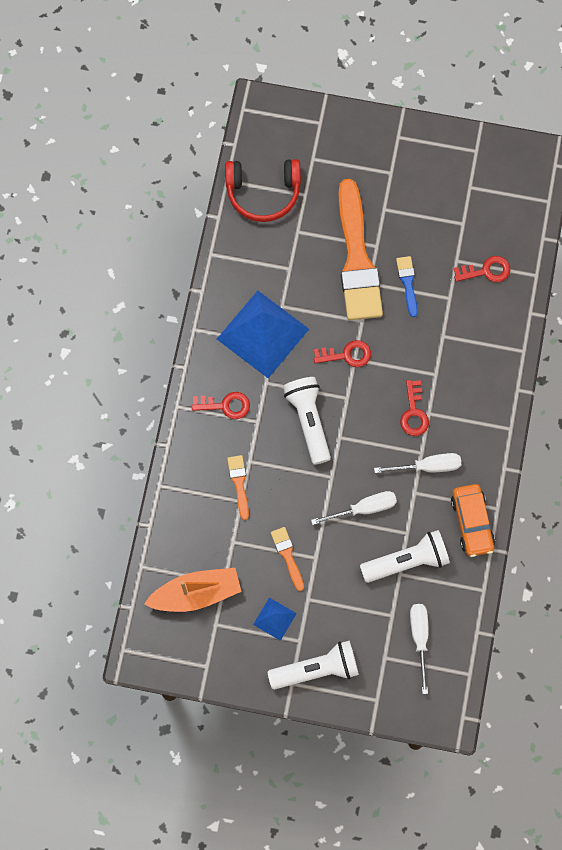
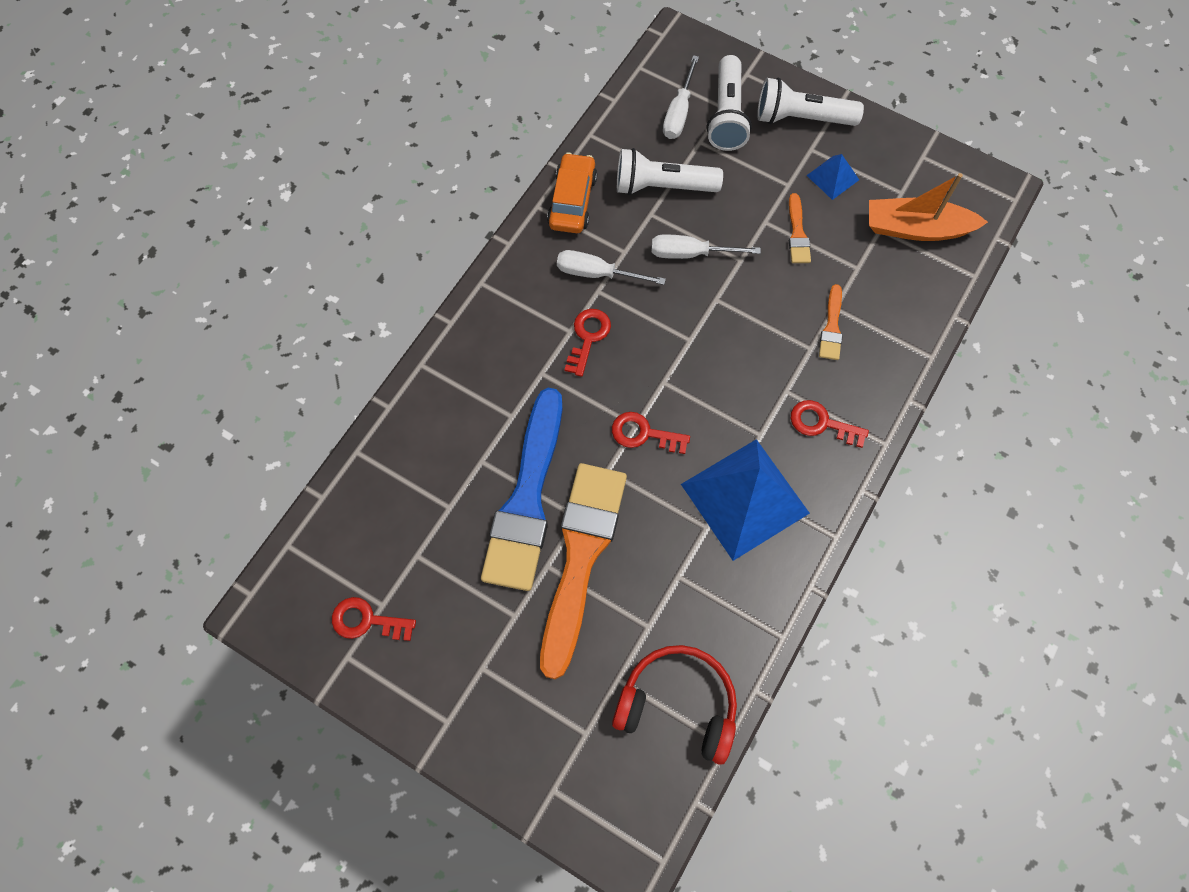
camera: 160 degrees left, 5 degrees down
white flashlight [283,377,331,465] -> white flashlight moved to [707,55,752,151]
blue brush [396,256,418,317] -> blue brush [481,388,563,591], size x2.36
red key [453,256,510,282] -> red key moved to [332,597,416,641]

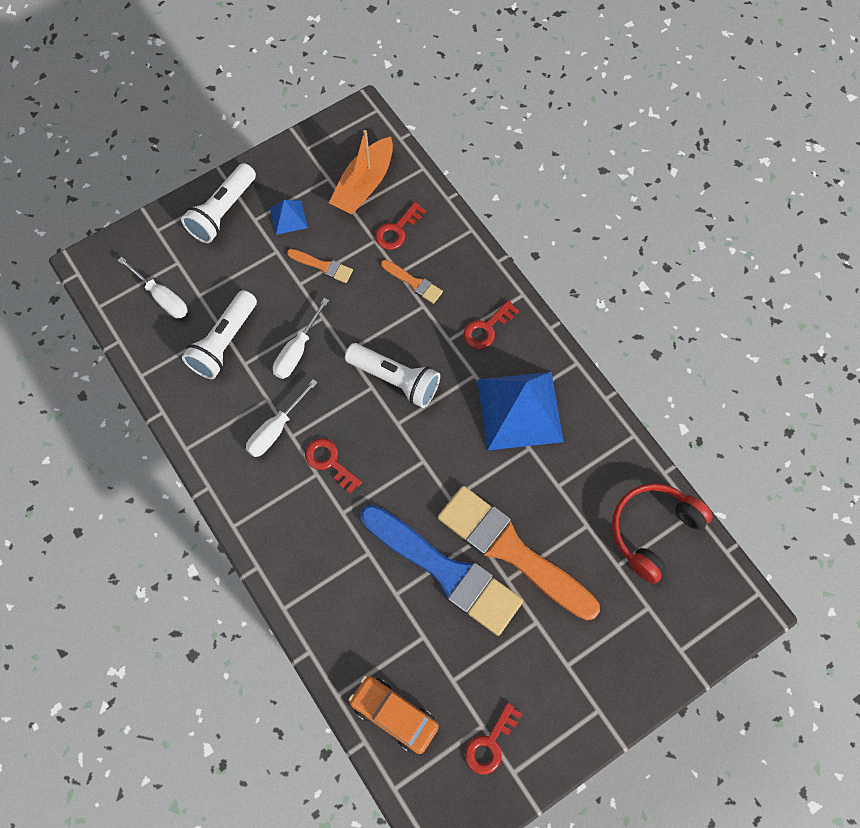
camera: 65 degrees left, 0 degrees up
orange car [547,152,597,233] -> orange car moved to [349,676,439,754]
red key [612,412,690,454] -> red key moved to [375,202,426,250]
white flashlight [707,55,752,151] -> white flashlight moved to [345,343,440,408]

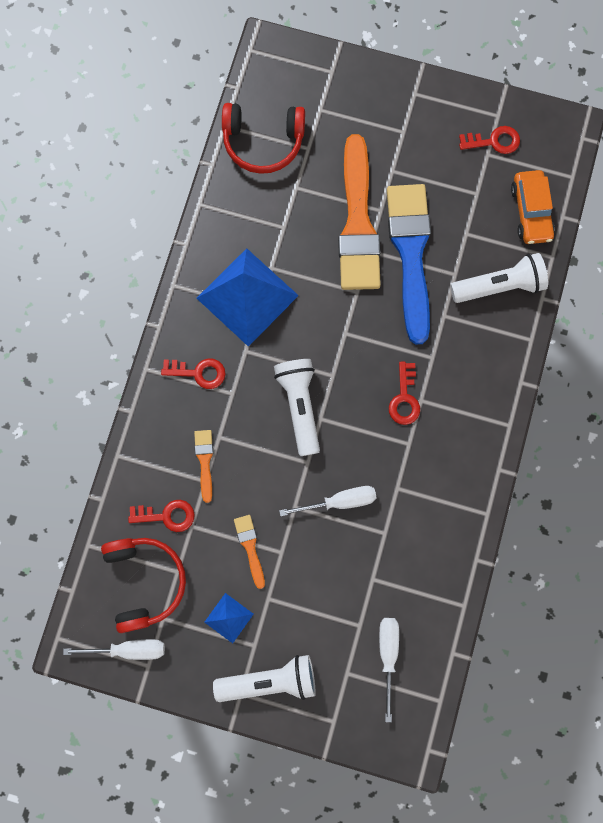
camera: 130 degrees left, 10 degrees up
white flashlight [182,290,257,379] -> white flashlight moved to [450,253,548,303]
white screwdriver [246,379,318,457] -> white screwdriver moved to [63,639,165,660]
orange boat [329,130,393,214] -> red headphones [101,538,186,633]

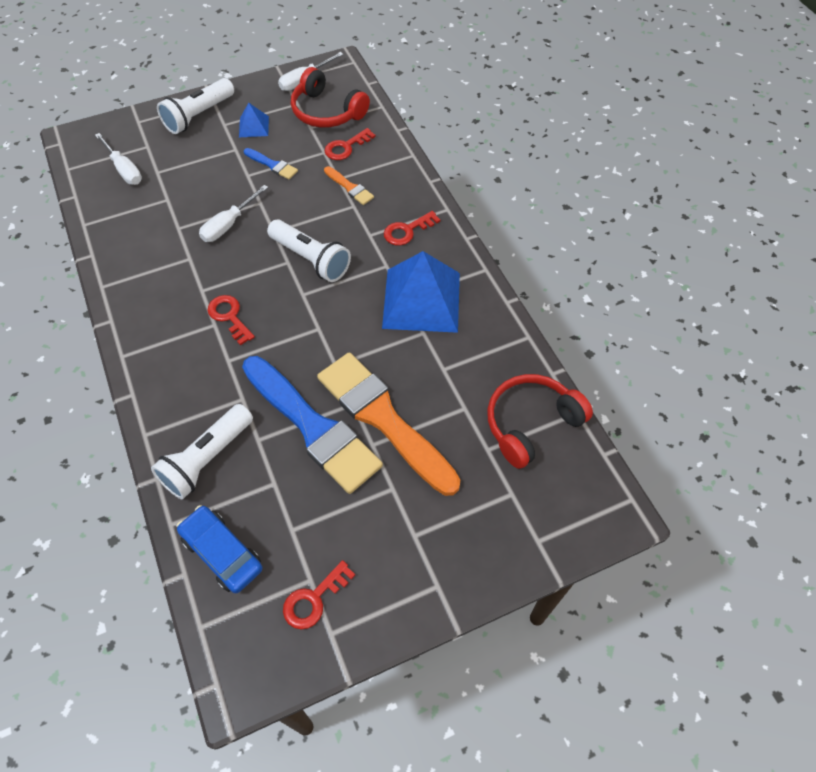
camera: 140 degrees right, 20 degrees down
orange brush [234,515,265,589] -> blue brush [244,148,298,180]
orange car [511,170,555,244] -> blue car [177,505,263,593]

